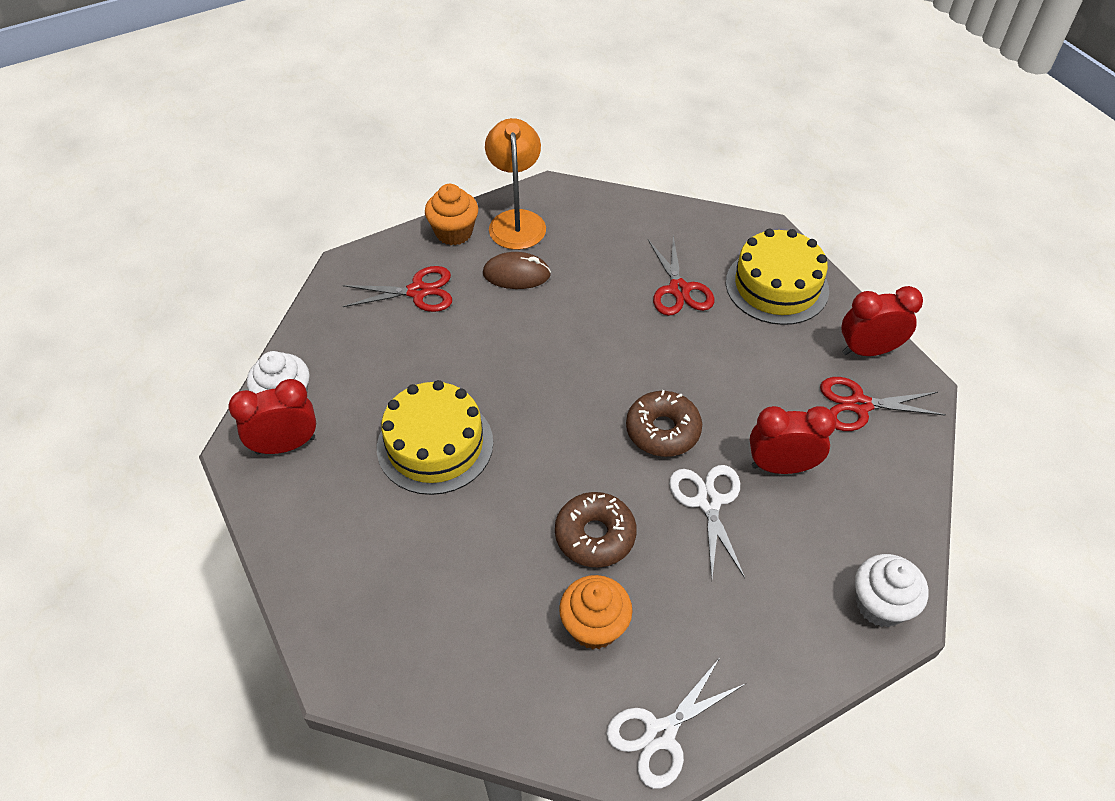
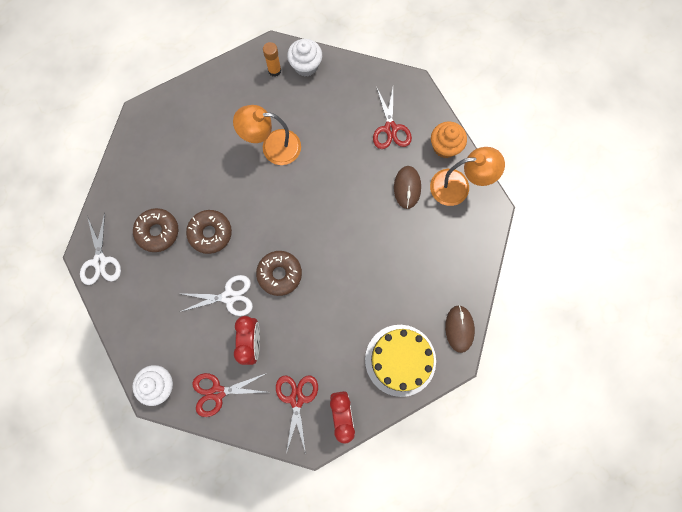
camera: 90 degrees right, 25 degrees up
red clock [228,379,316,455] -> orange glue stick [263,42,281,77]
yellow cake [377,380,493,495] -> orange lamp [233,105,301,165]
orange cupcake [559,575,632,649] -> brown donut [133,208,178,252]
white scissors [606,659,745,789] -> white scissors turned 150 degrees counterclockwise [80,213,121,285]
red scissors [648,235,714,316] -> red scissors moved to [192,373,267,417]
none -> brown mouse [445,305,475,353]

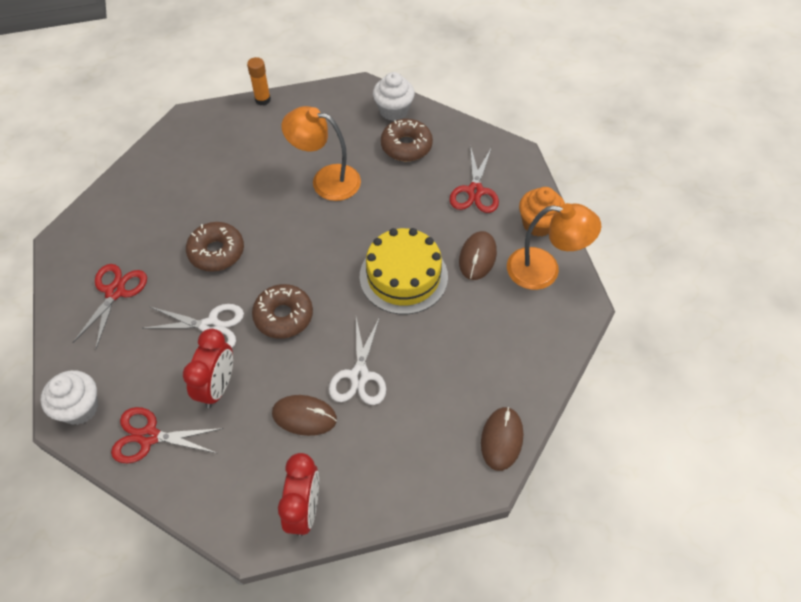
camera: 15 degrees right, 20 degrees down
white scissors [80,213,121,285] -> white scissors moved to [329,317,386,405]
brown donut [133,208,178,252] -> brown donut moved to [381,119,433,161]
orange glue stick [263,42,281,77] -> orange glue stick moved to [247,57,271,105]
red scissors [276,375,318,454] -> red scissors moved to [73,264,147,349]
yellow cake [365,325,436,397] -> yellow cake moved to [360,228,448,314]
none -> brown mouse [272,395,337,436]

